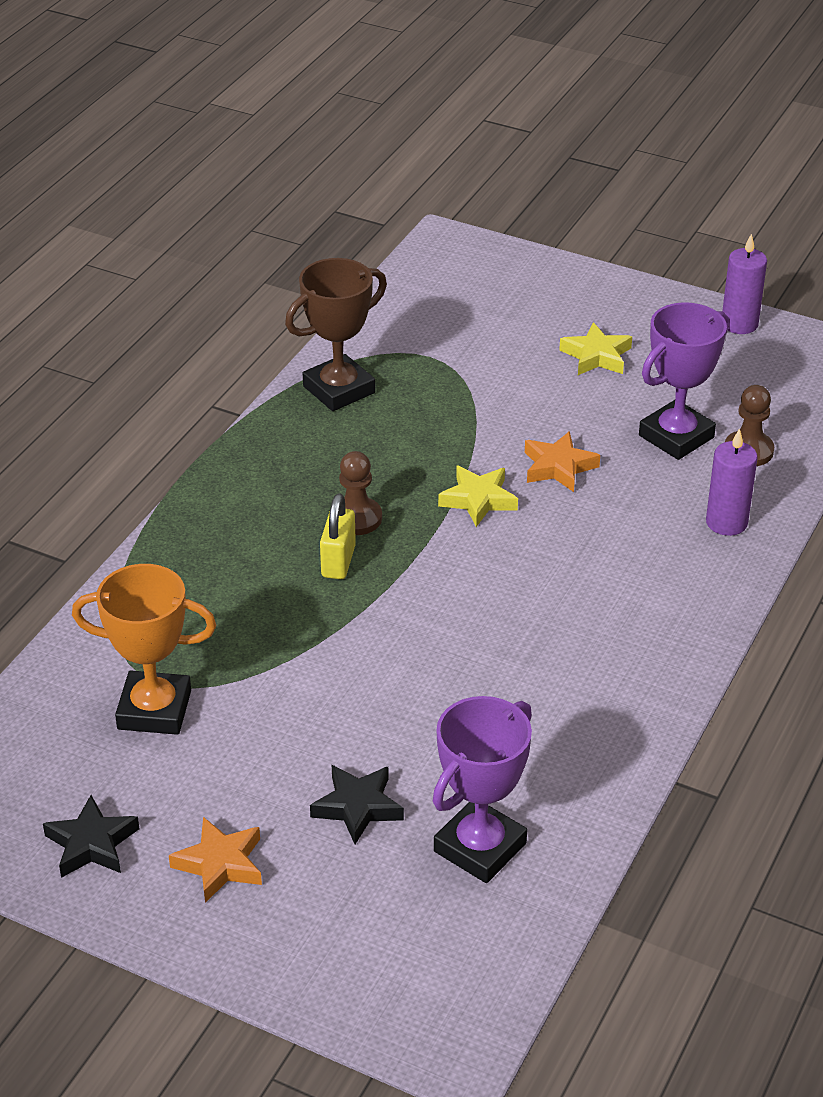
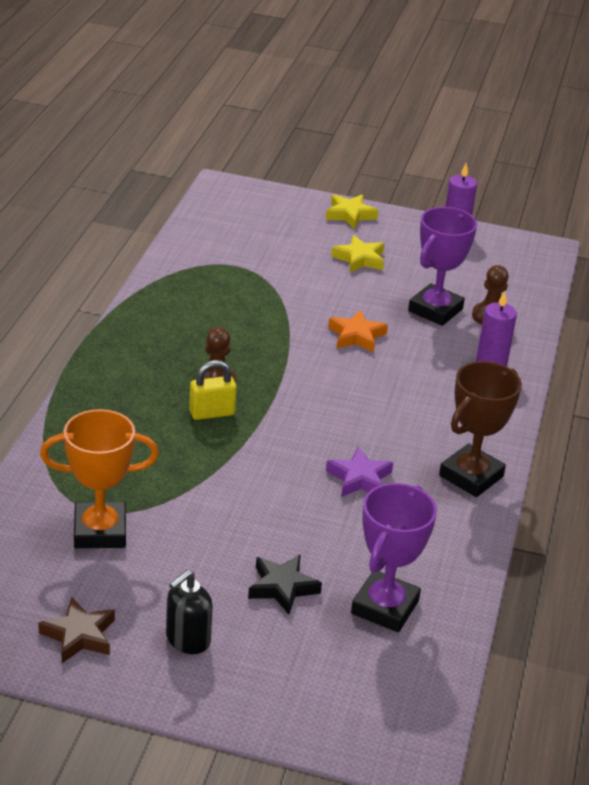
camera: 15 degrees left, 5 degrees down
black star [43,795,139,878] -> brown star [38,597,115,663]
orange star [169,817,262,903] -> black soap dispenser [166,570,213,654]
brown trophy [285,258,387,411] -> brown trophy moved to [439,361,522,497]
yellow padlock [320,493,356,579] -> yellow padlock turned 75 degrees clockwise [189,360,237,420]
yellow star [438,466,518,527] -> yellow star moved to [326,195,378,229]
none -> purple star [326,447,393,497]

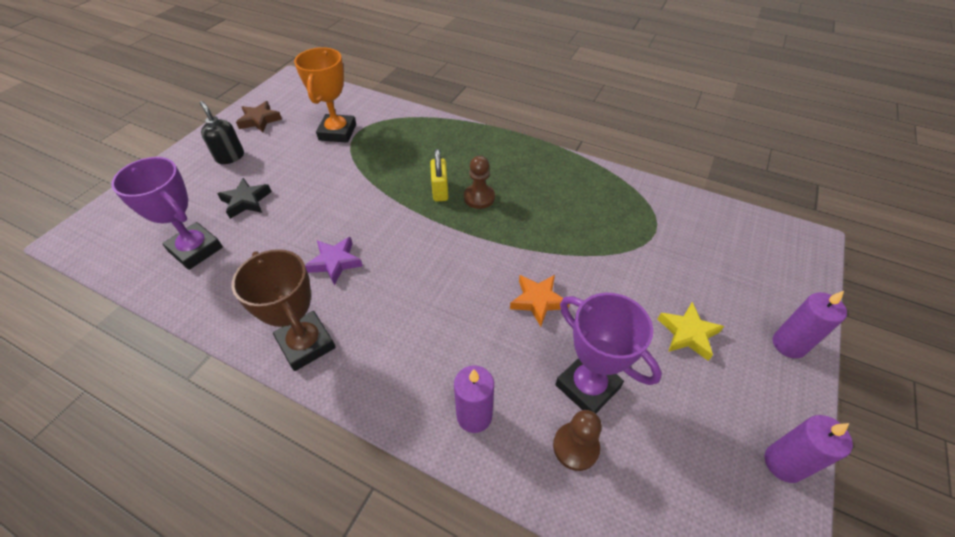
camera: 105 degrees right, 15 degrees up
yellow star [326,195,378,229] -> purple candle [773,291,847,358]

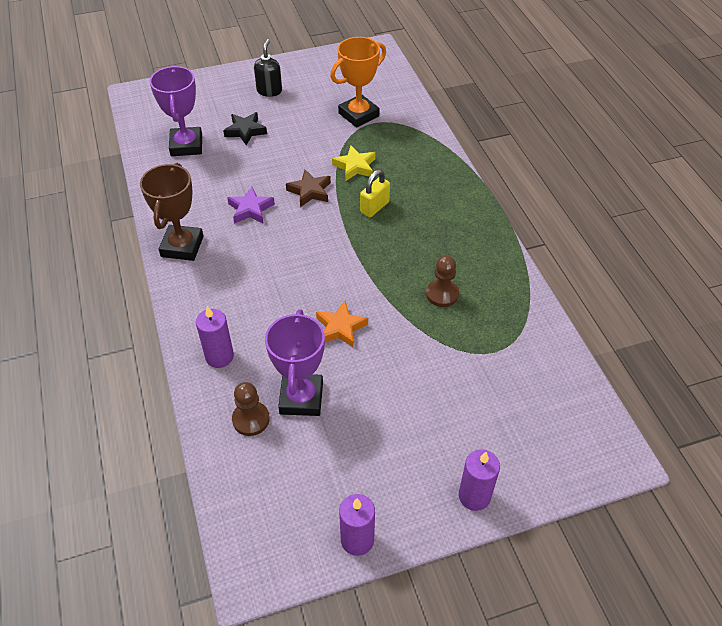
camera: 45 degrees right, 0 degrees up
brown star [236,101,282,132] -> brown star moved to [286,170,331,207]
brown pawn [464,156,495,209] -> brown pawn moved to [426,256,459,307]
yellow star [658,302,724,361] -> yellow star moved to [332,146,376,181]

